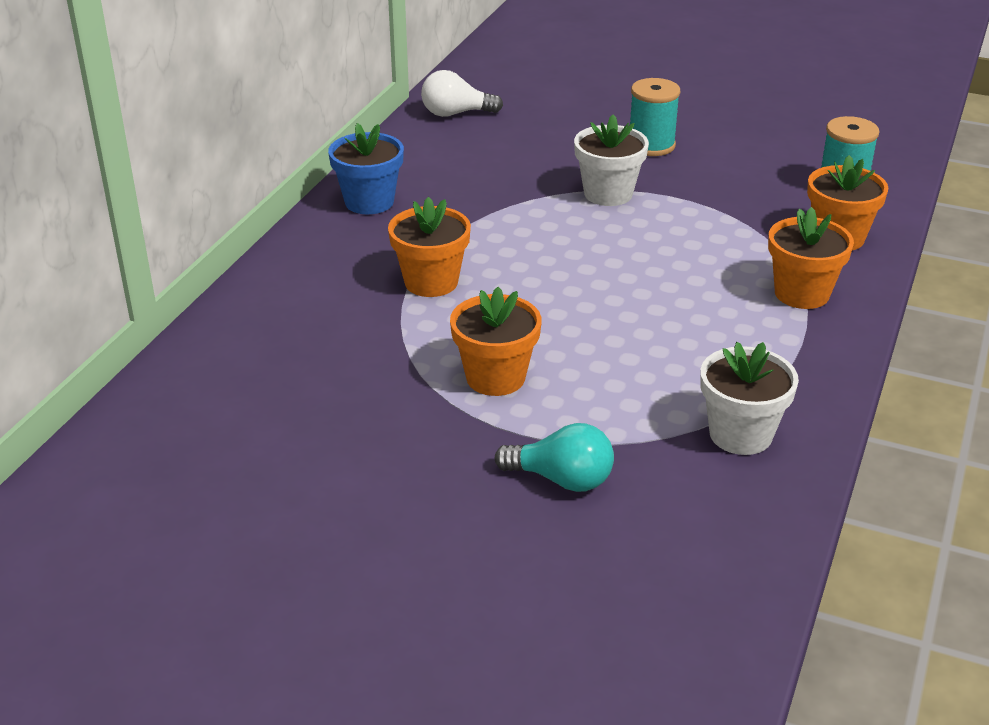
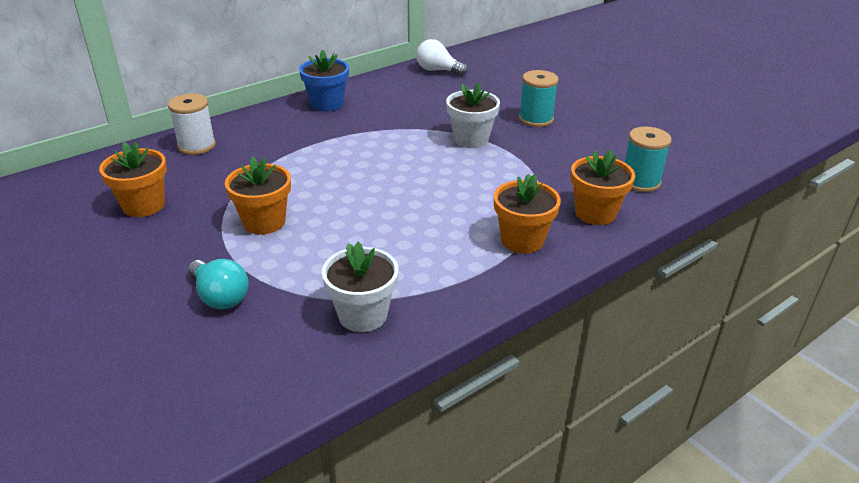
camera: 30 degrees right, 0 degrees up
orange flower pot [388,197,471,297] -> orange flower pot moved to [99,142,167,217]
none -> white spool [168,94,216,155]

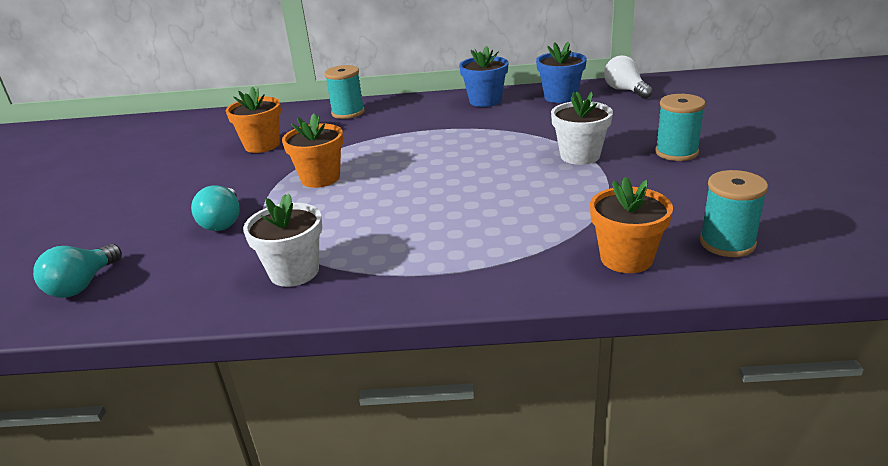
camera: 40 degrees right, 5 degrees down
white spool [168,94,216,155] -> turquoise spool [324,65,365,119]
orange flower pot [494,174,561,253] -> none
none -> turquoise light bulb [33,244,122,298]
none -> blue flower pot [536,42,587,103]

